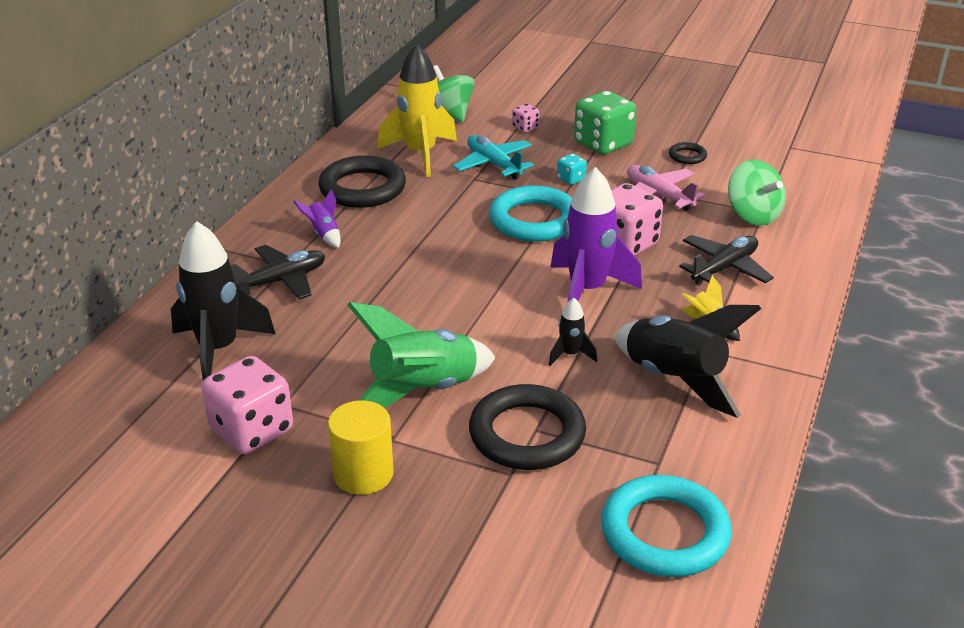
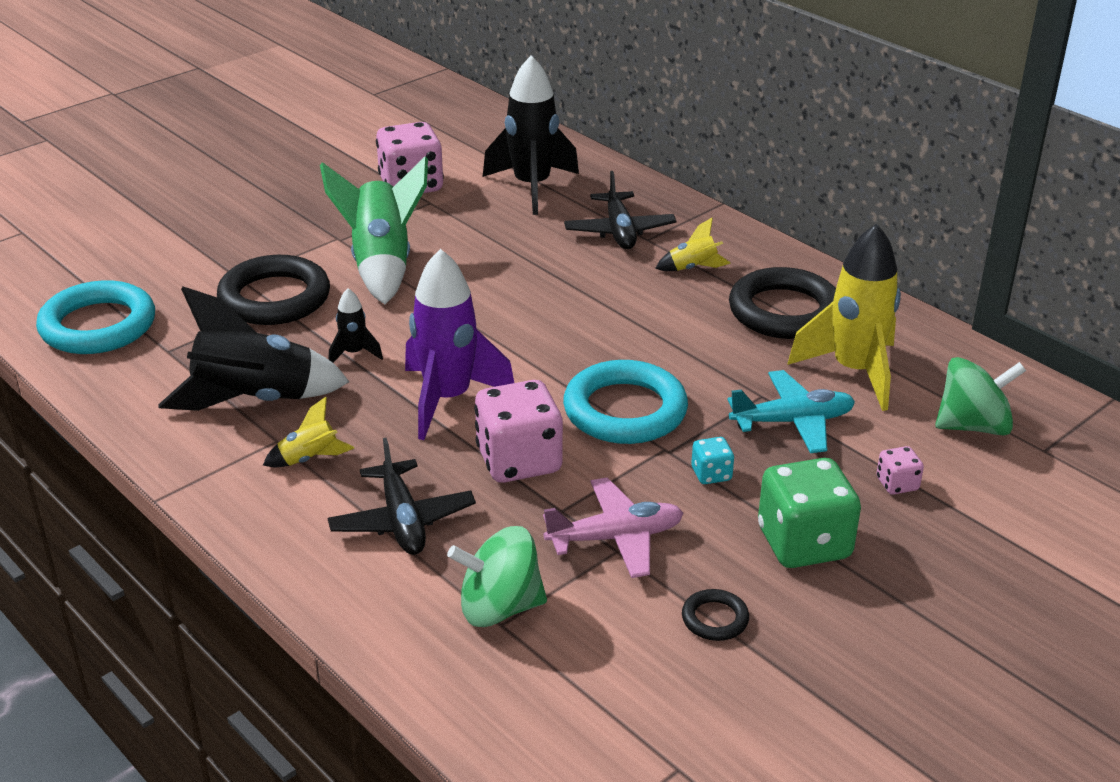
camera: 115 degrees right, 0 degrees up
purple rocket [293,189,341,248] -> yellow rocket [655,218,731,271]
yellow cylinder [328,400,394,495] -> none

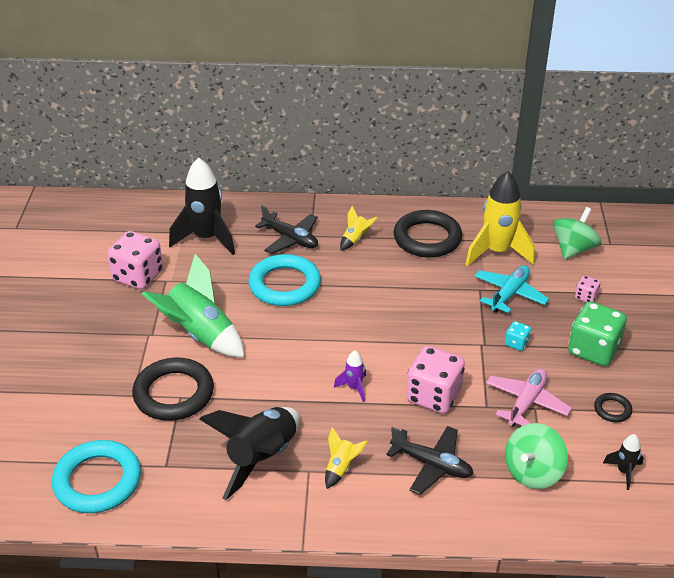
camera: 45 degrees left, 5 degrees up
black rocket [329,288,383,363] -> black rocket moved to [603,434,644,490]
purple rocket [405,249,514,440] -> purple rocket [334,351,366,402], size x0.46
turquoise ring [563,360,688,444] -> turquoise ring moved to [248,254,321,306]

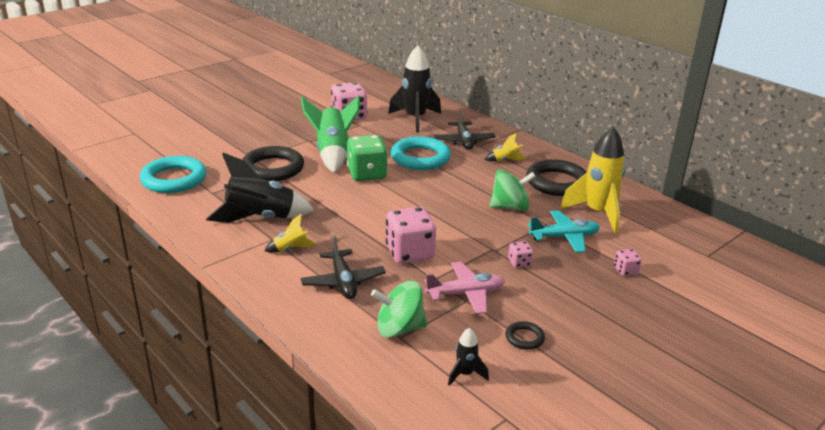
camera: 45 degrees right, 10 degrees down
purple rocket [334,351,366,402] -> none
turquoise dice [505,321,531,351] -> pink dice [508,241,533,268]
green spinning top [553,207,601,259] -> green spinning top moved to [489,170,536,211]
green dice [568,302,627,366] -> green dice moved to [347,135,388,181]

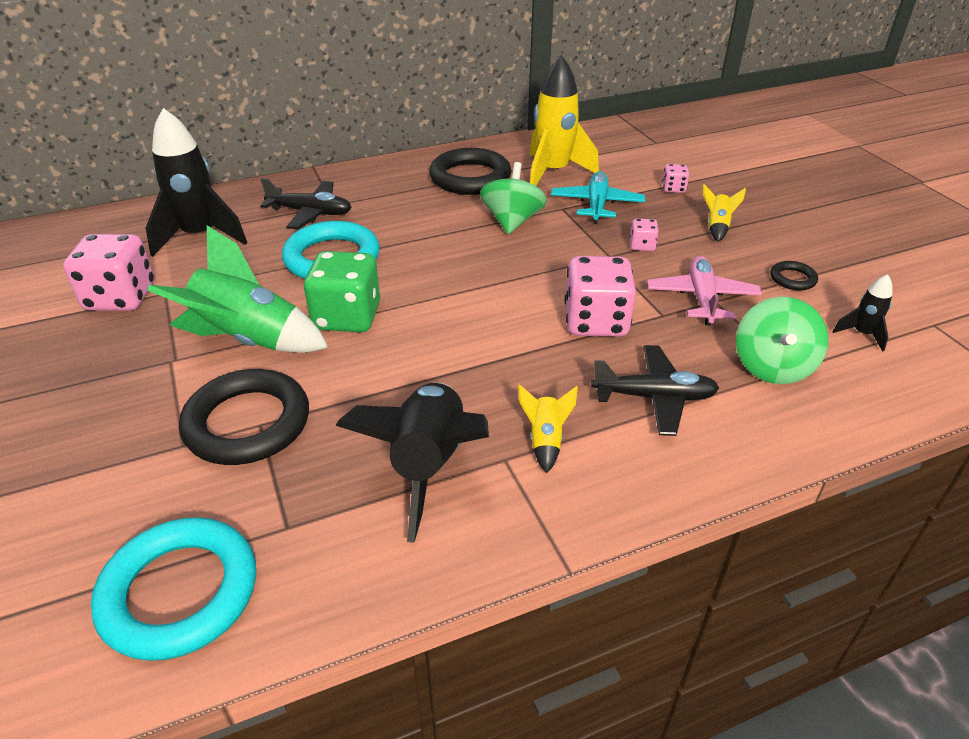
camera: 70 degrees left, 10 degrees up
yellow rocket [485,133,526,161] -> yellow rocket moved to [703,184,746,242]

